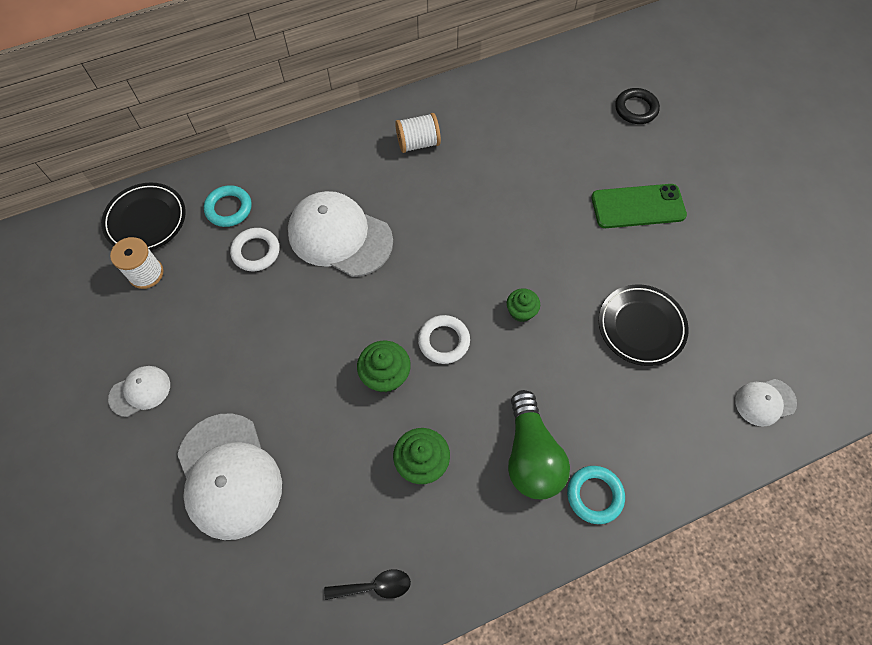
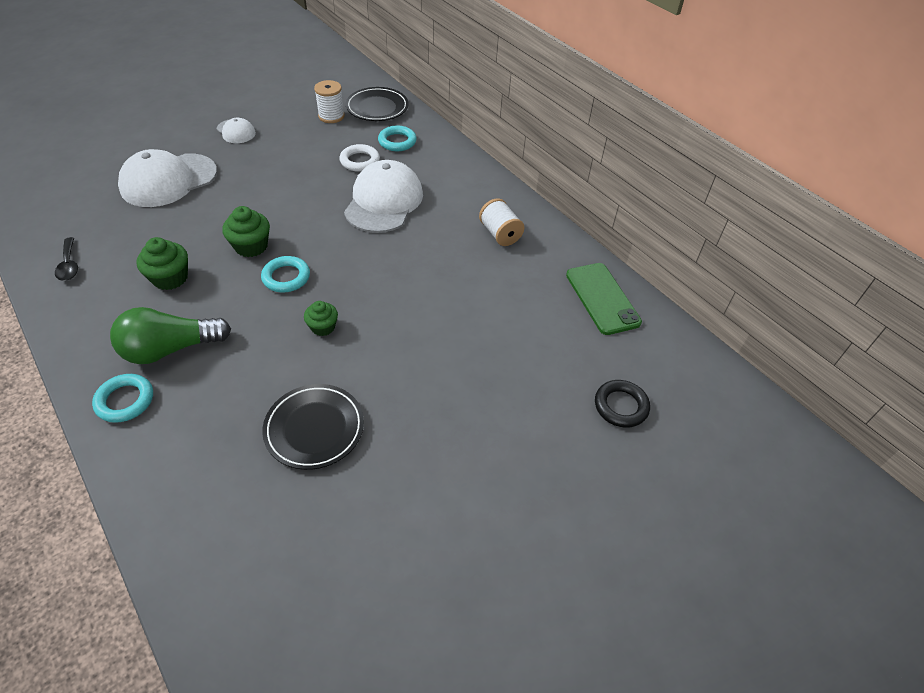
camera: 75 degrees right, 15 degrees down
white ring [418,315,470,364] -> turquoise ring [261,256,310,292]
green phone [591,184,687,228] -> green phone moved to [566,263,642,335]
white cap [735,379,797,427] -> none

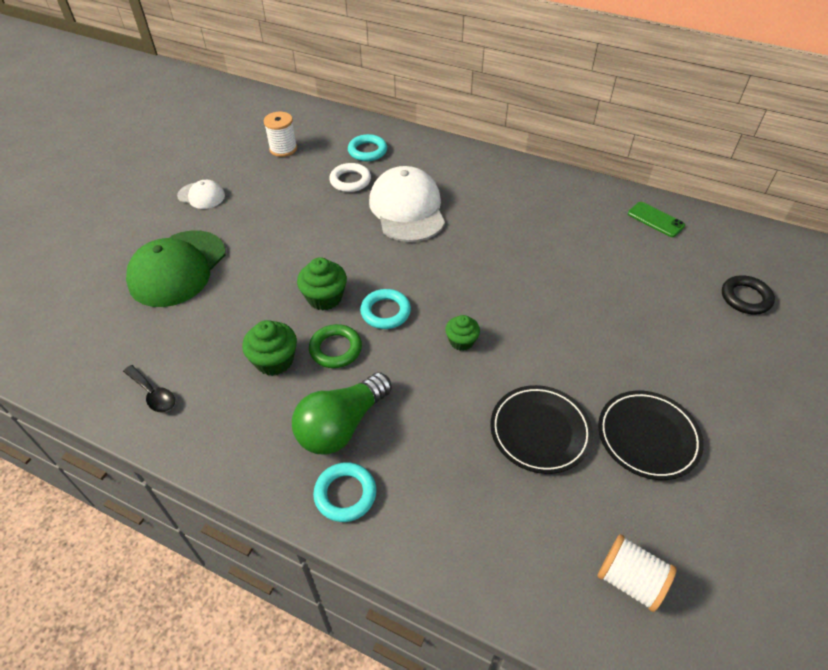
camera: 25 degrees left, 0 degrees up
white cap [118,149,217,207] -> green cap [126,230,226,307]
black plate [346,87,409,121] -> black plate moved to [598,391,704,480]
white spool [479,198,524,246] -> white spool moved to [597,534,677,612]
green phone [566,263,642,335] -> green phone [628,202,685,237], size x0.63
none -> green ring [309,324,362,368]

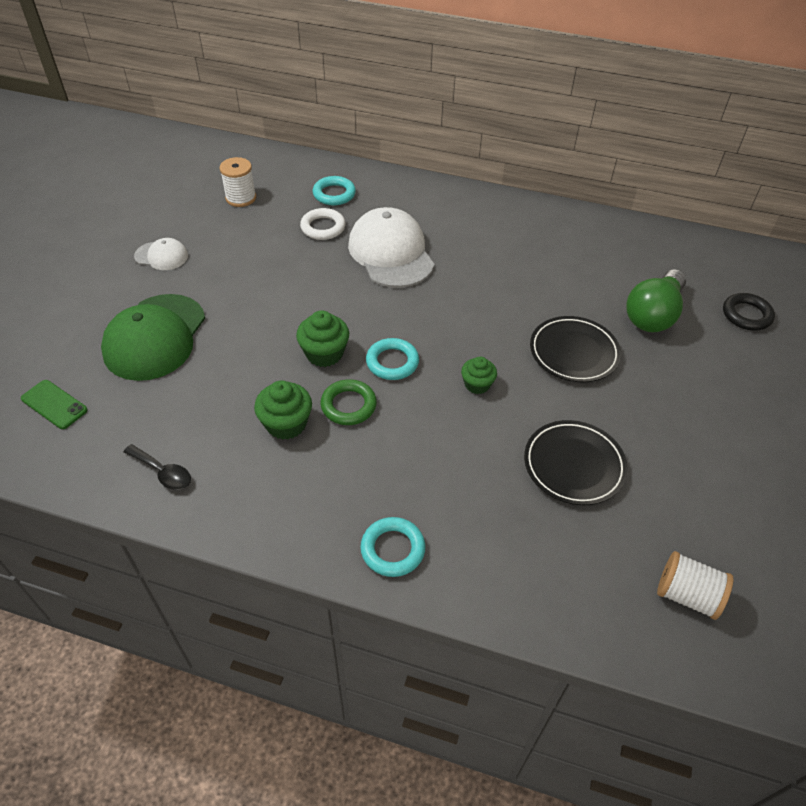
camera: 10 degrees left, 0 degrees up
green light bulb [292,372,392,455] -> green light bulb moved to [627,269,686,332]
black plate [598,391,704,480] -> black plate moved to [530,316,621,382]
green phone [628,202,685,237] -> green phone moved to [21,380,88,429]

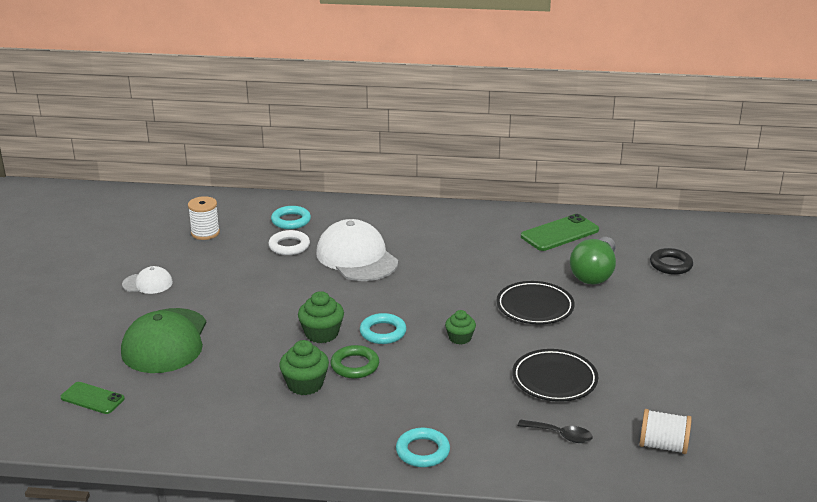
camera: 10 degrees left, 20 degrees down
black spoon [123,444,191,490] -> black spoon moved to [518,420,593,443]
none -> green phone [521,214,599,251]

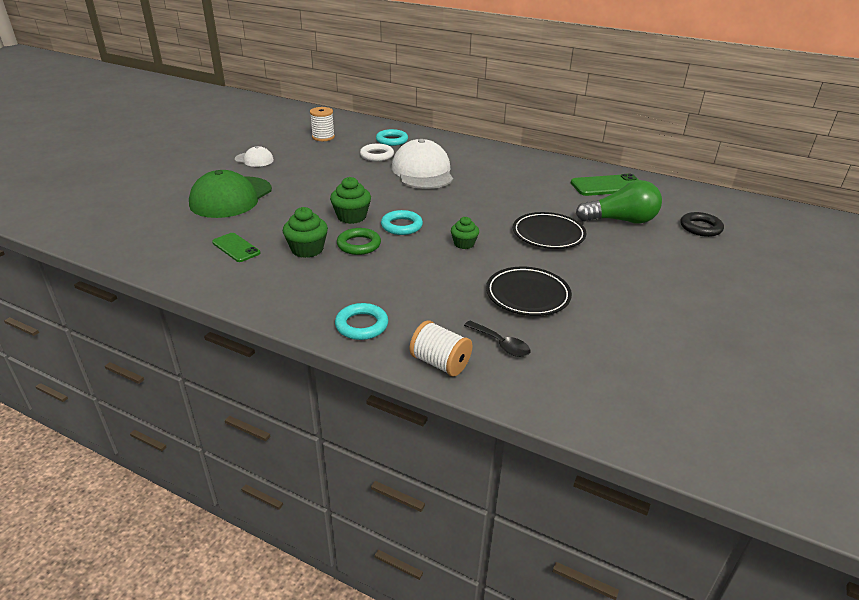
camera: 20 degrees right, 5 degrees up
green phone [60,382,125,414] -> green phone moved to [212,233,260,262]
green light bulb [570,237,616,285] -> green light bulb turned 135 degrees counterclockwise [576,180,662,224]
white spool [639,409,692,454] -> white spool moved to [410,321,472,377]

